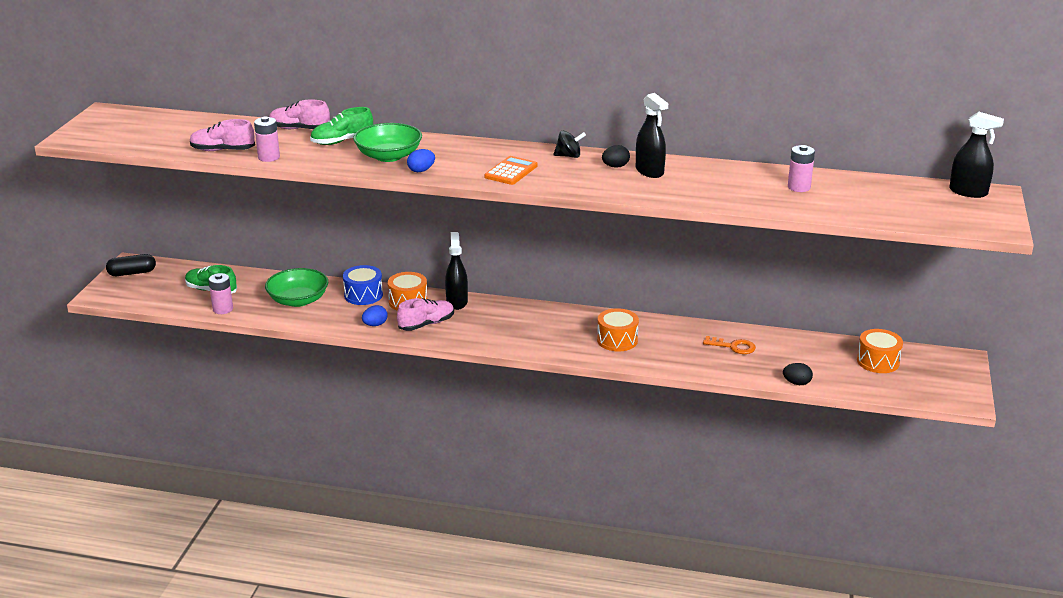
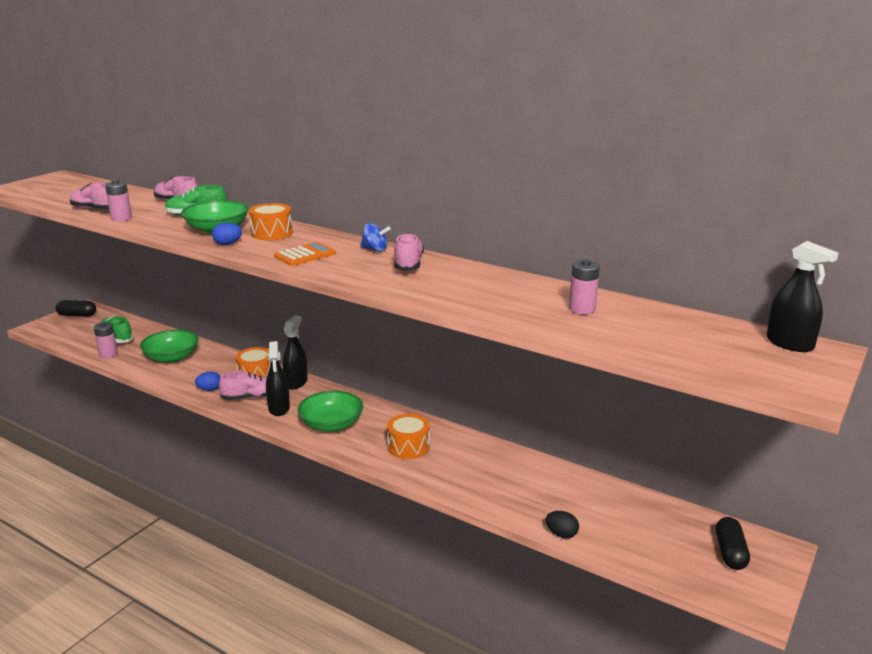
camera: 20 degrees right, 5 degrees down
blue drum [343,265,383,305] -> none
black spinning top [553,131,586,158] -> blue spinning top [360,223,391,252]
black egg [602,145,630,168] -> pink shoe [394,233,424,271]
black spray bottle [636,93,668,178] -> black spray bottle moved to [266,341,290,416]
orange key [703,336,756,354] -> none
orange drum [857,329,903,373] -> orange drum moved to [249,203,293,240]
none -> green bowl [298,391,363,432]
none -> black capsule [716,517,750,570]

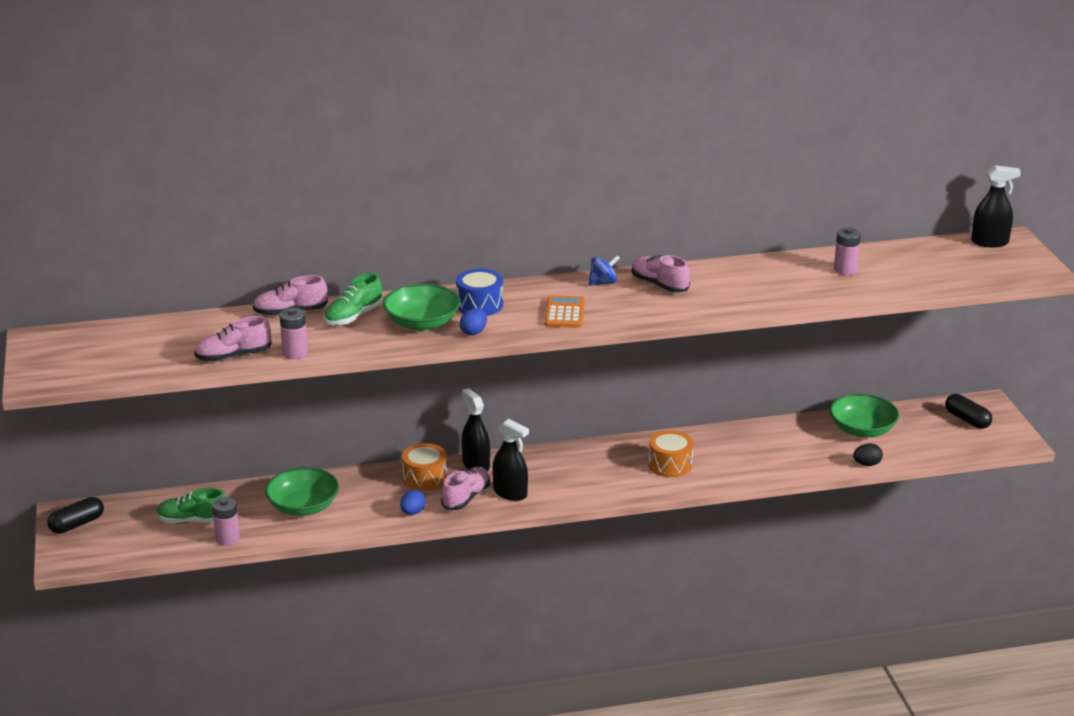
camera: 45 degrees left, 5 degrees up
orange drum [249,203,293,240] -> blue drum [456,269,503,316]
green bowl [298,391,363,432] -> green bowl moved to [830,394,899,438]

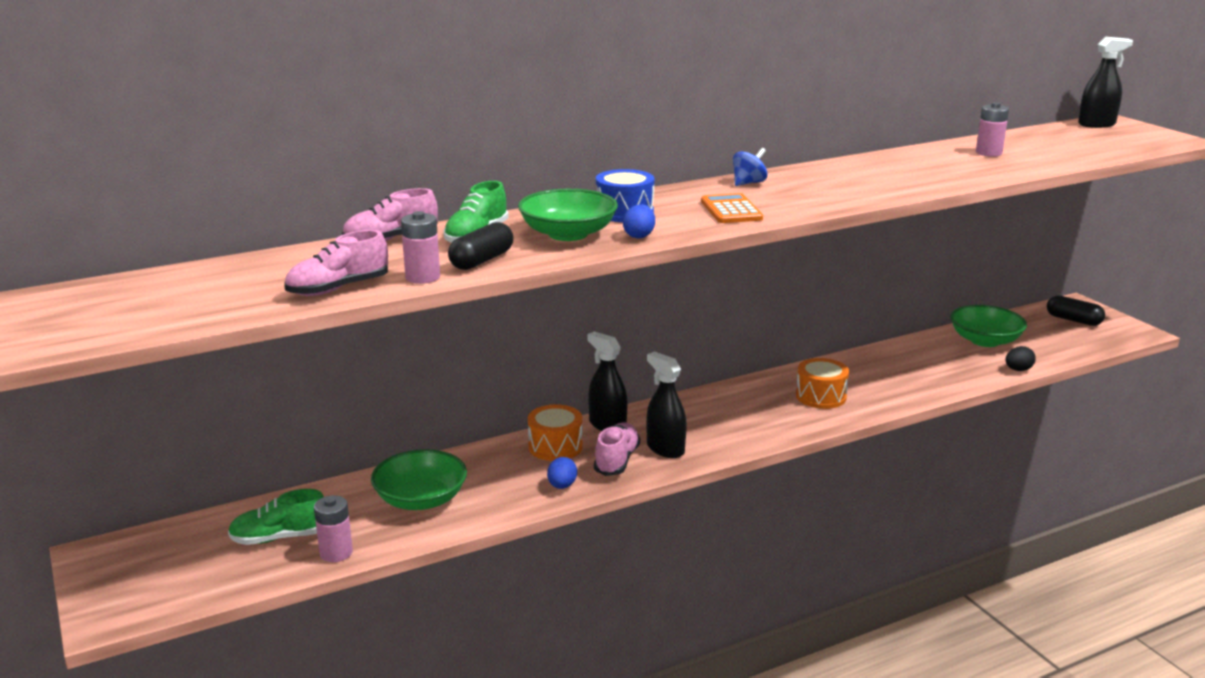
camera: 15 degrees left, 5 degrees down
black capsule [47,497,104,534] -> black capsule moved to [448,222,514,270]
black spray bottle [492,419,529,501] -> black spray bottle turned 150 degrees counterclockwise [646,351,687,458]
pink shoe [631,255,690,293] -> none

